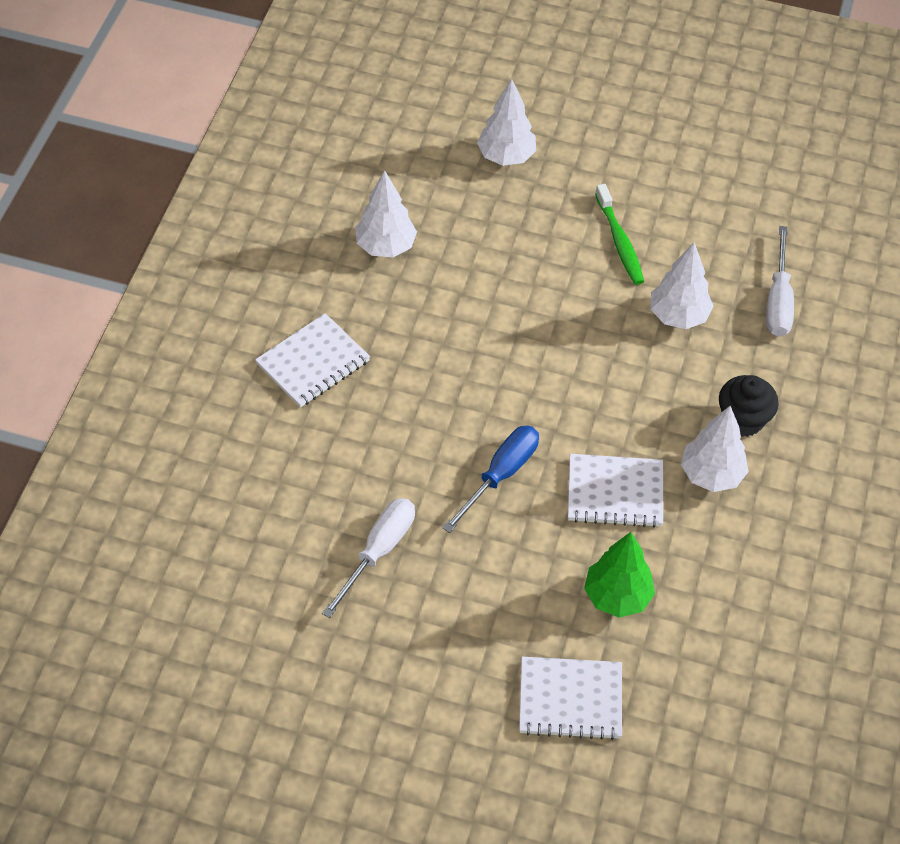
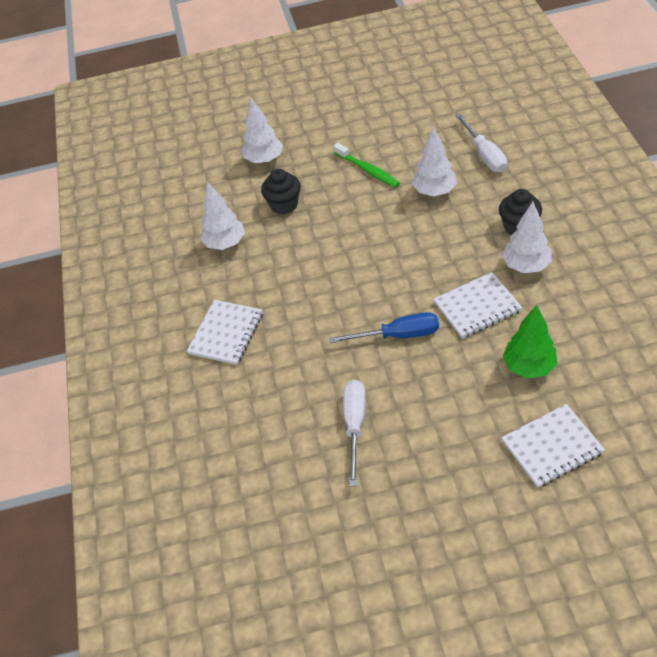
camera: 20 degrees left, 5 degrees down
blue screwdriver [443,426,539,533] -> blue screwdriver turned 75 degrees clockwise [329,312,439,343]
none -> black cupcake [261,169,301,214]

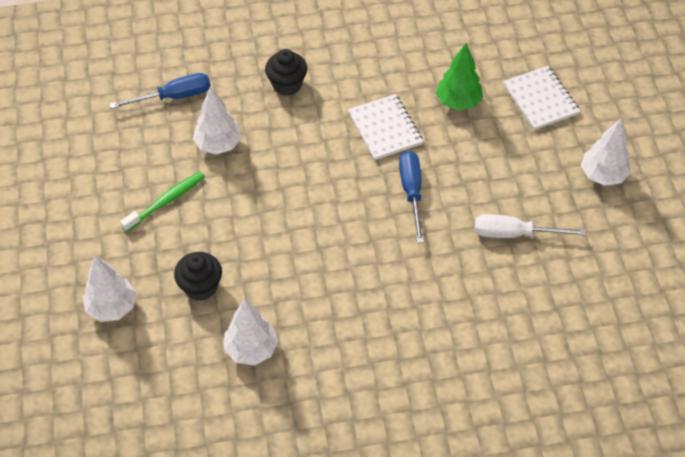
camera: 95 degrees left, 5 degrees up
white notebook [187,300,263,365] -> none
white screwdriver [456,114,507,172] -> blue screwdriver [110,73,211,109]
white tree [502,202,552,273] -> white tree moved to [581,119,631,186]

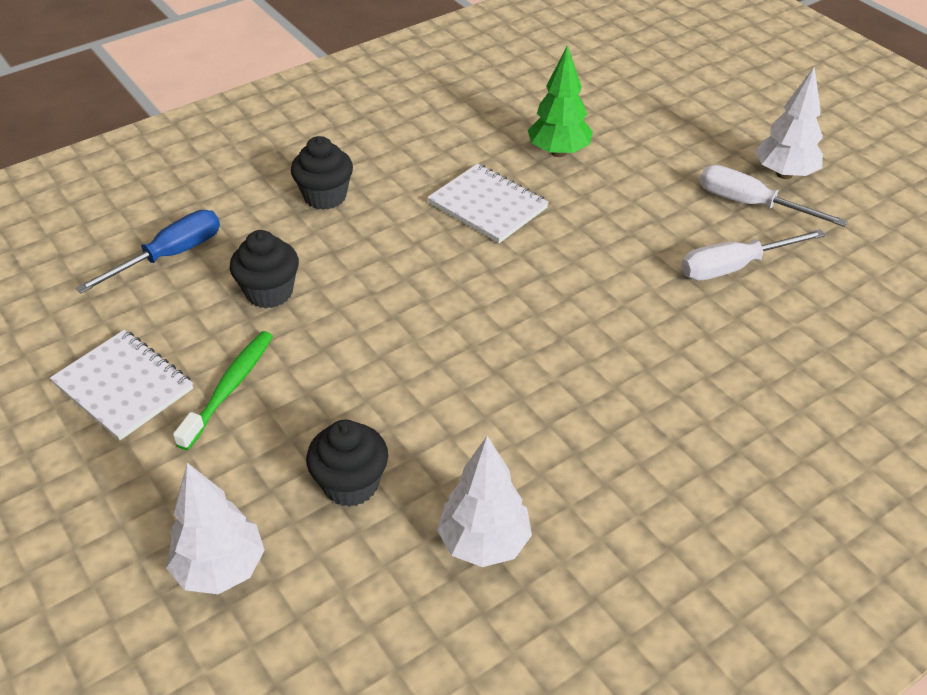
camera: 25 degrees left, 10 degrees down
white tree [193,87,242,155] -> black cupcake [230,230,299,308]
blue screwdriver [399,151,424,243] -> none
white notebook [503,66,580,130] -> white notebook moved to [50,330,193,441]
none -> white screwdriver [700,165,848,227]

